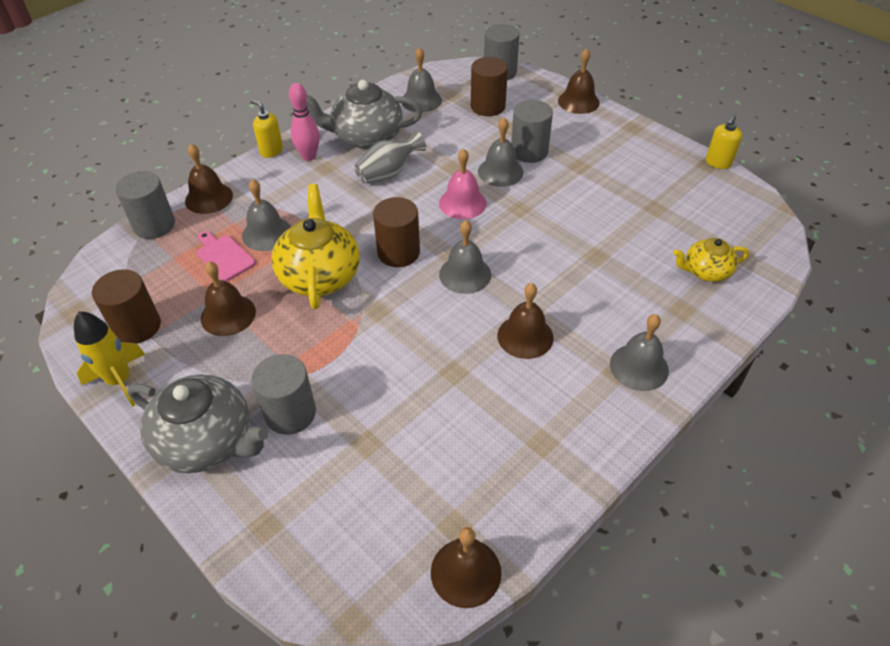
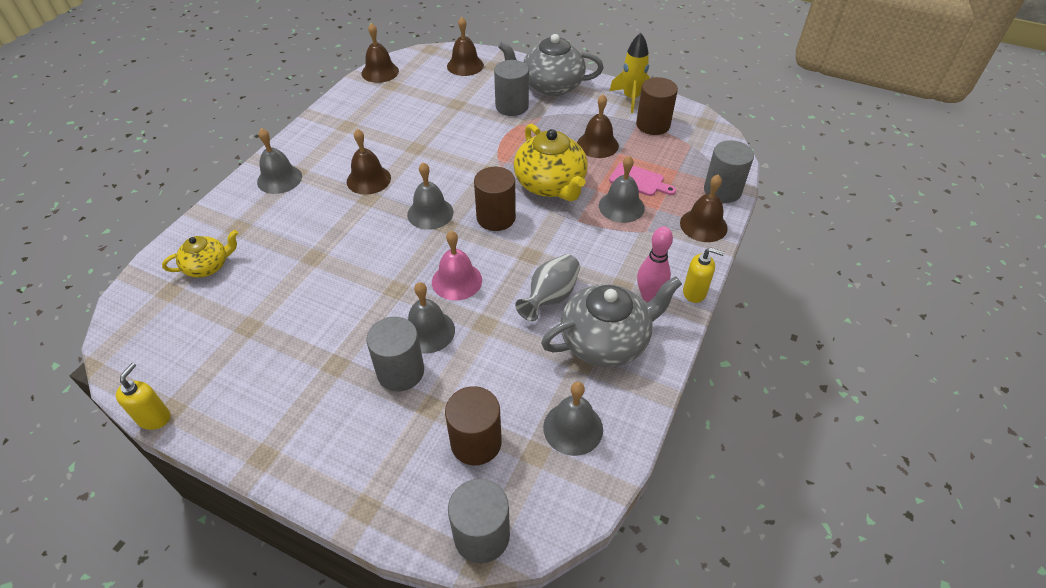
camera: 160 degrees right, 0 degrees up
brown bell [558,48,600,114] -> brown bell moved to [447,17,484,76]

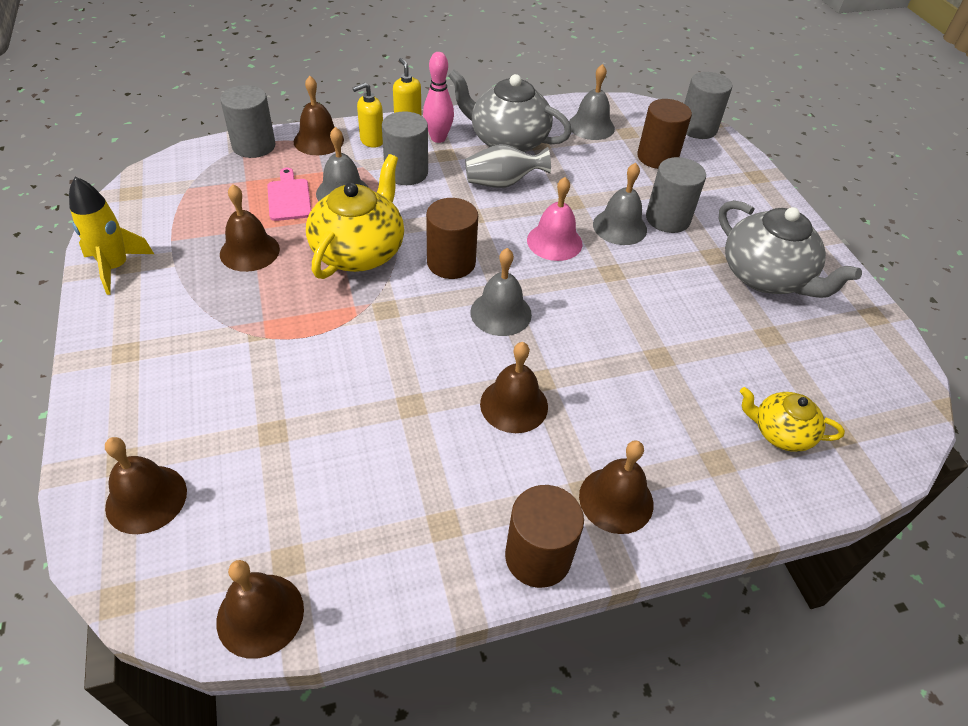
camera: 135 degrees left, 0 degrees up
yellow soap dispenser [116,363,170,430] -> yellow soap dispenser moved to [353,83,383,148]
grey bell [257,128,302,194] -> brown bell [579,440,653,534]
grey cylinder [494,60,529,116] -> grey cylinder moved to [382,111,428,185]
grey teapot [498,34,603,96] -> grey teapot moved to [719,200,862,298]
brown cylinder [636,77,678,135] -> brown cylinder moved to [505,485,584,588]

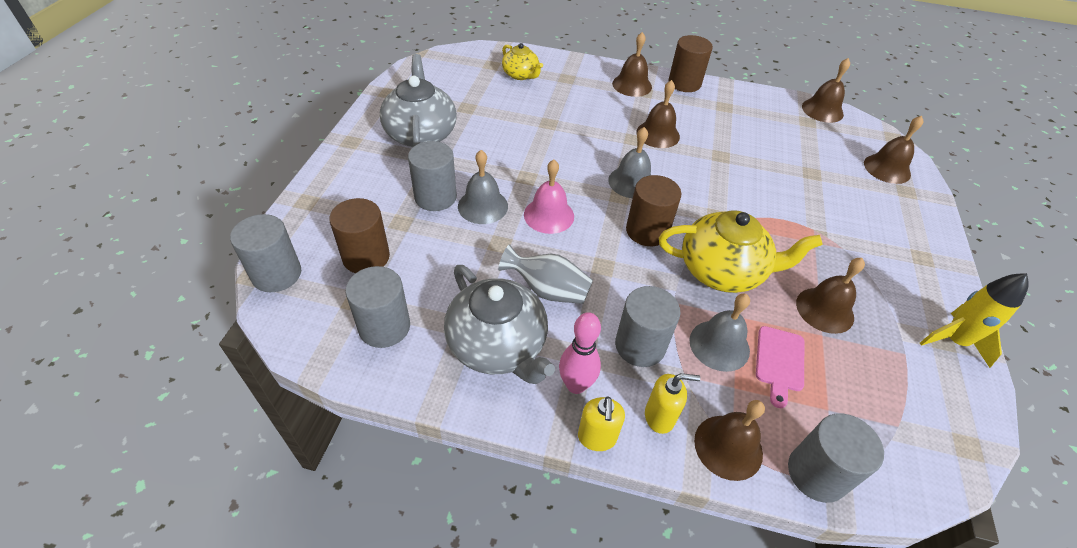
camera: 150 degrees left, 0 degrees up
yellow teapot [306,154,404,279] -> yellow teapot turned 135 degrees counterclockwise [659,210,823,293]
grey bell [569,64,615,140] -> grey cylinder [346,266,410,348]

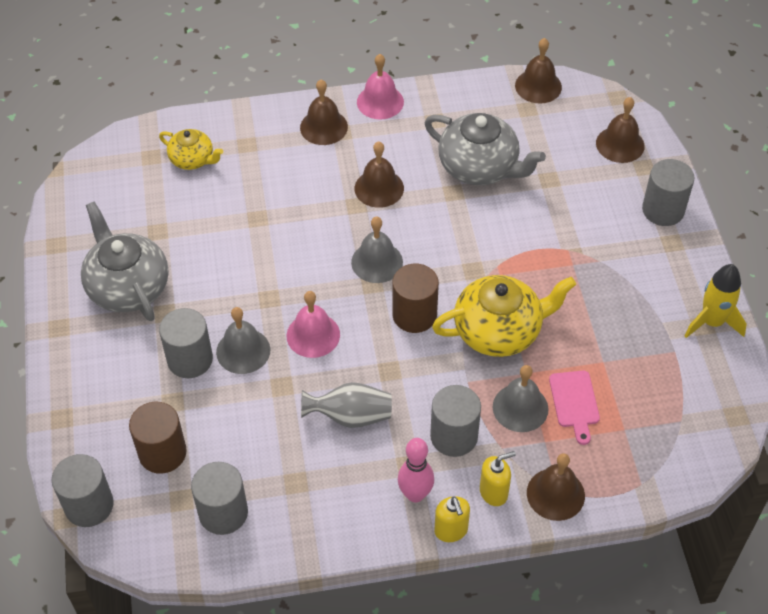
camera: 20 degrees left, 5 degrees up
grey teapot [444,265,555,384] -> grey teapot moved to [425,113,546,185]
brown cylinder [668,35,713,92] -> pink bell [357,54,404,119]
grey cylinder [788,413,884,503] -> grey cylinder moved to [642,159,694,226]
brown bell [796,258,865,334] -> none

